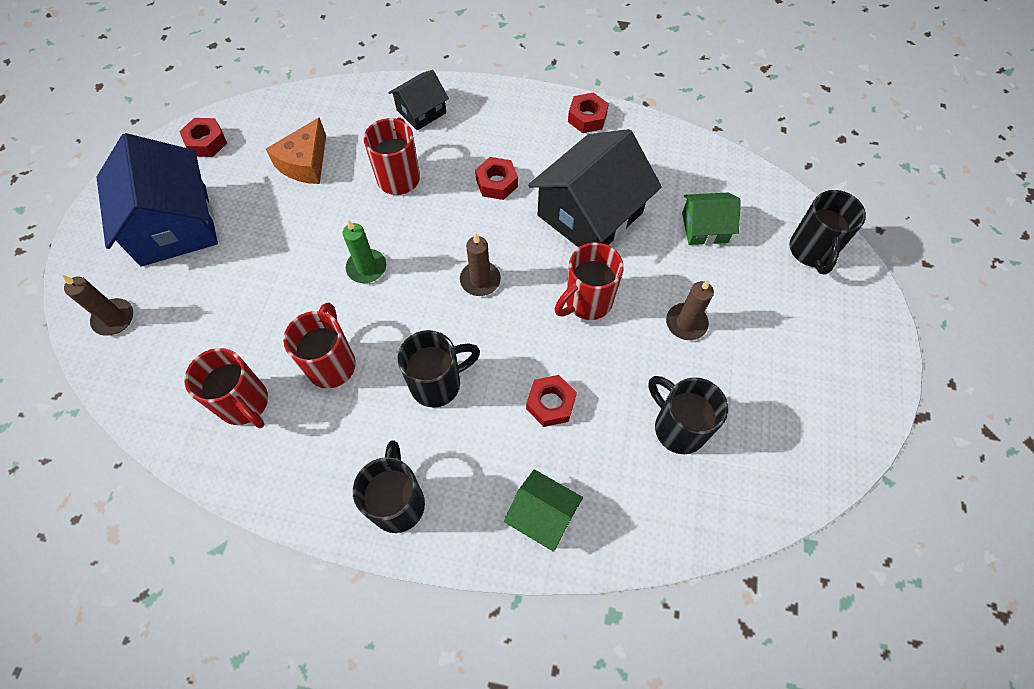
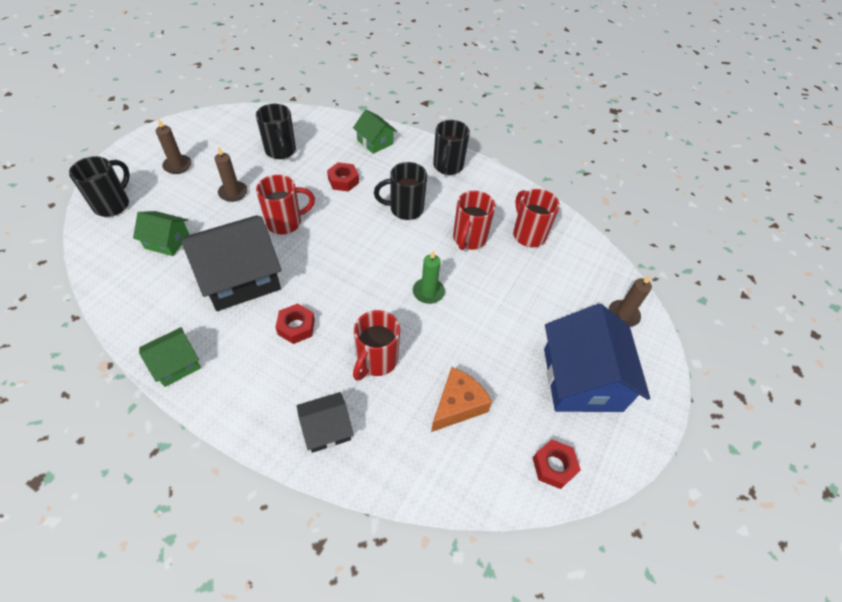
camera: 165 degrees left, 10 degrees down
brown candle [460,234,501,296] -> brown candle moved to [156,118,192,174]
red nut [568,92,609,133] -> green house [139,327,201,387]

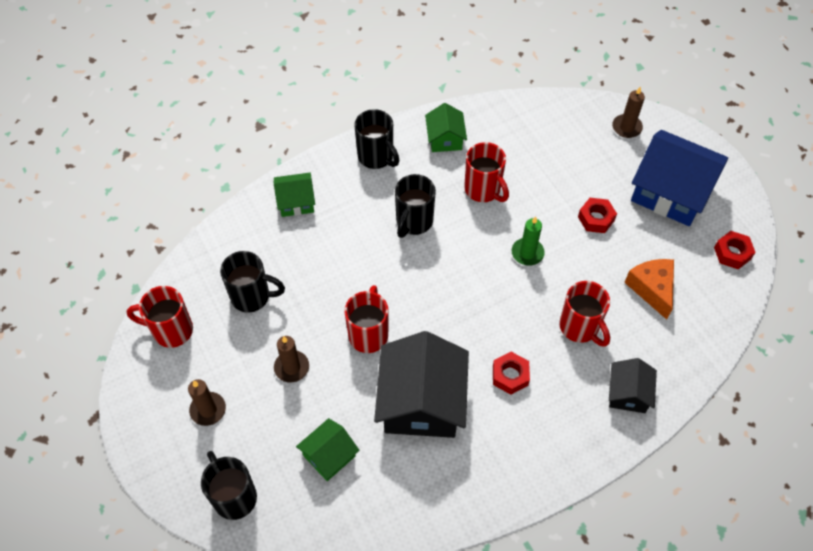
camera: 55 degrees left, 5 degrees up
green house [139,327,201,387] -> green house moved to [425,103,467,152]
red nut [327,162,359,191] -> red nut moved to [578,198,617,233]
red mug [513,189,560,247] -> red mug moved to [127,286,193,348]

